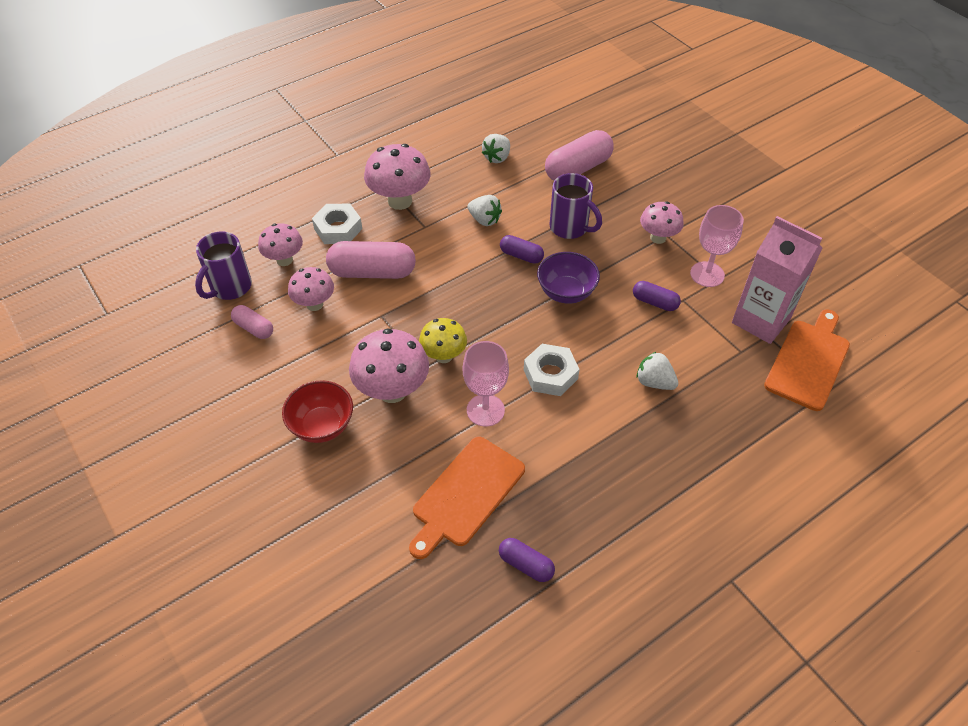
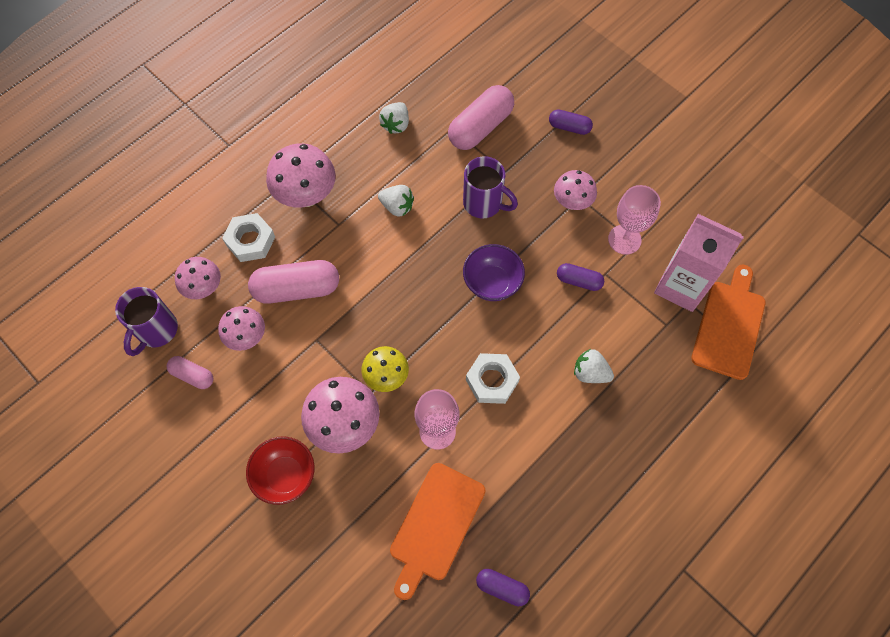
camera: 10 degrees left, 15 degrees up
purple capsule [500,235,544,264] -> purple capsule moved to [549,109,593,135]

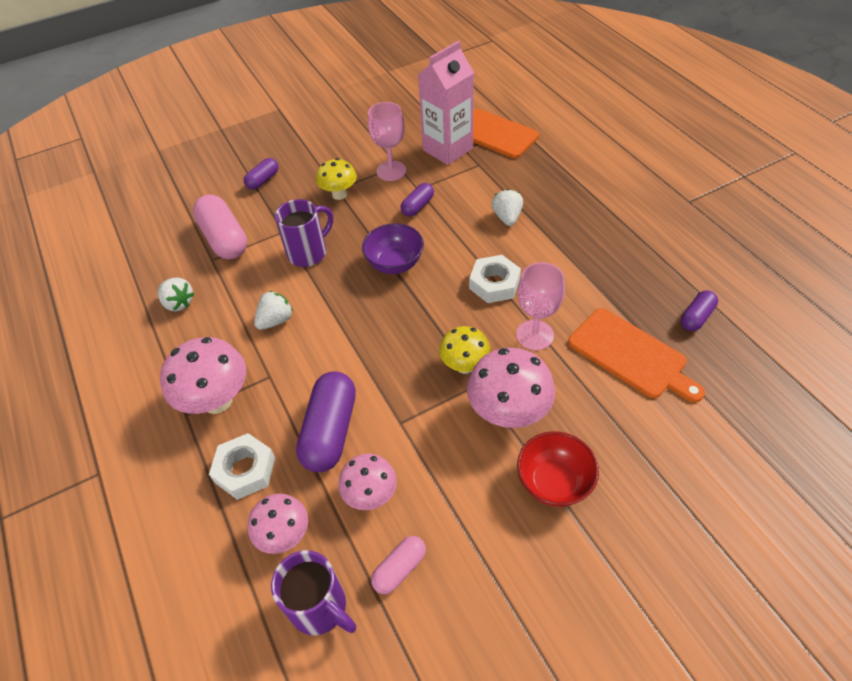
camera: 70 degrees left, 15 degrees down
pink capsule [248,260,339,304] -> purple capsule [296,371,356,472]
pink mushroom [554,170,597,210] -> yellow mushroom [316,158,357,200]
white strawberry [574,349,614,383] -> white strawberry turned 135 degrees clockwise [492,189,523,226]

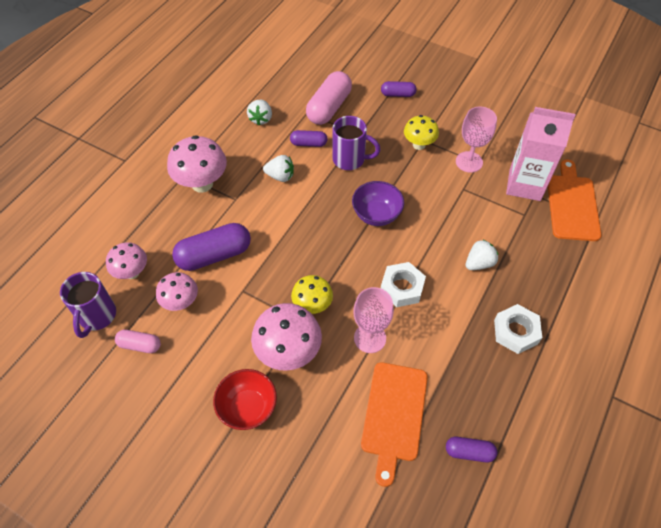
camera: 55 degrees right, 5 degrees up
white nut [209,433,275,500] -> white nut moved to [494,304,542,354]
purple capsule [401,183,434,217] -> purple capsule moved to [290,130,328,147]

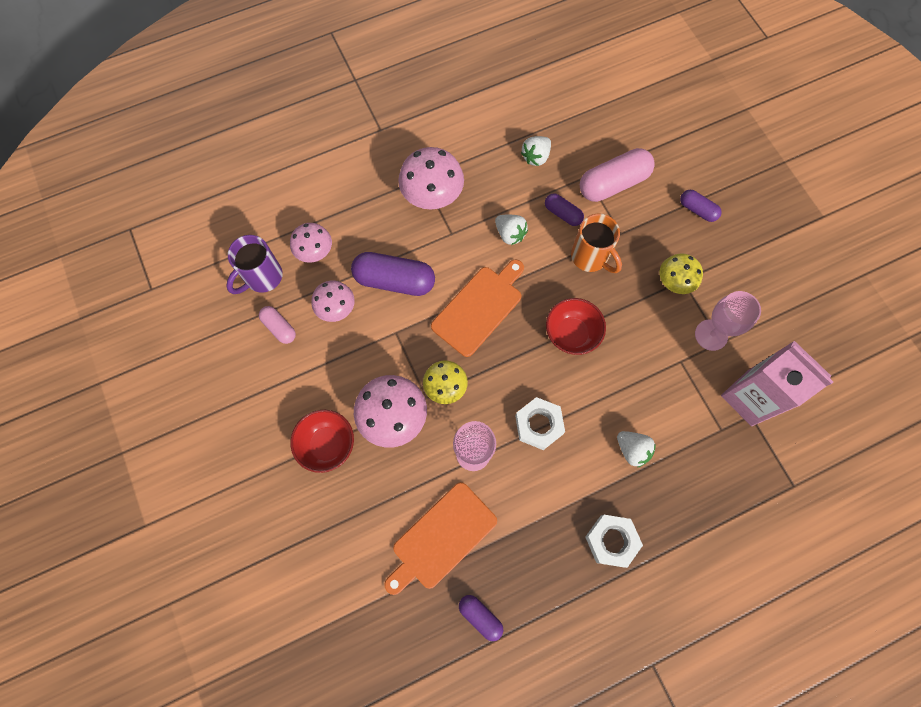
camera: 35 degrees right, 15 degrees up
purple mug [333,116,381,170] -> orange mug [571,213,622,273]
purple bowl [352,181,404,226] -> red bowl [546,298,606,355]
white strawberry [466,239,498,270] -> white strawberry turned 45 degrees clockwise [617,431,656,468]
orange cutting board [548,159,602,241] -> orange cutting board moved to [431,260,524,357]

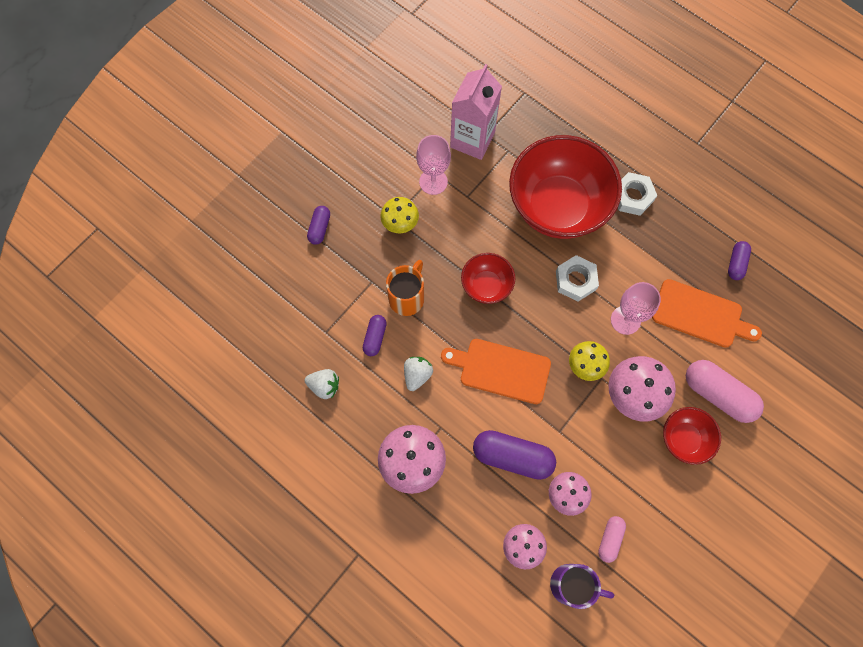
camera: 115 degrees left, 0 degrees up
purple capsule [351,252,435,296] -> purple capsule turned 60 degrees counterclockwise [473,430,556,480]
pink capsule [580,148,655,202] -> pink capsule moved to [686,360,764,423]
white strawberry [617,431,656,468] -> red bowl [509,135,622,239]

